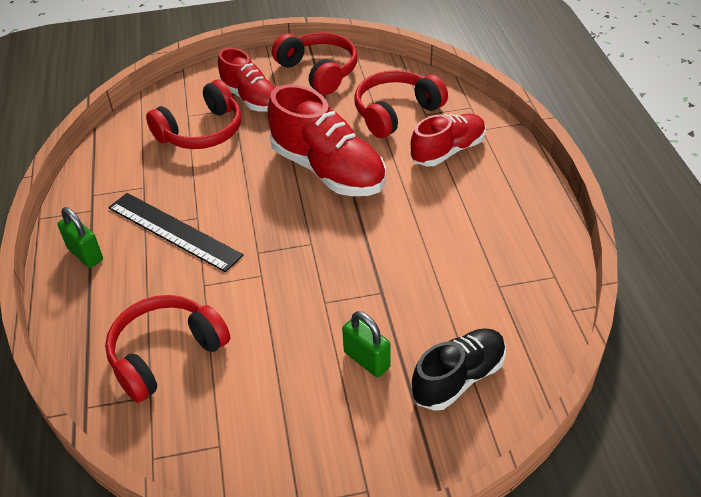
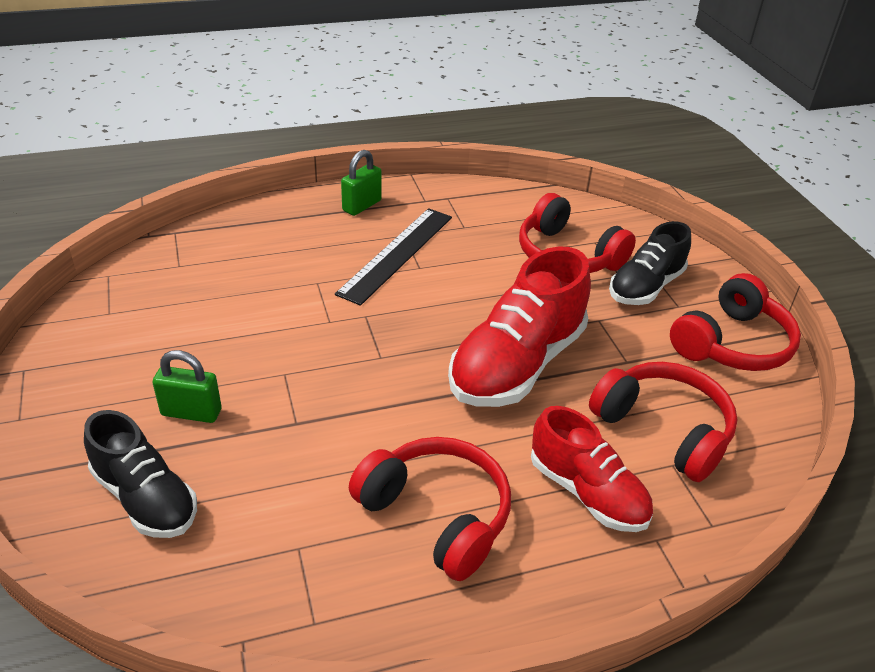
camera: 80 degrees right, 5 degrees down
red headphones [105,295,230,403] -> red headphones moved to [349,437,511,581]
red shoe [218,48,275,112] -> black shoe [609,221,691,305]
green padlock [342,311,390,377] -> green padlock turned 60 degrees clockwise [152,350,222,423]

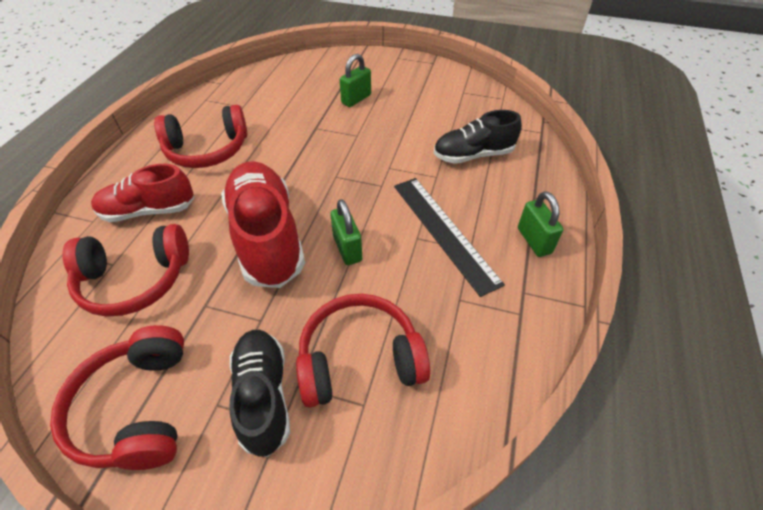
camera: 125 degrees right, 10 degrees up
black shoe [84,410,197,538] -> black shoe moved to [434,110,522,164]
none -> green padlock [330,199,362,265]

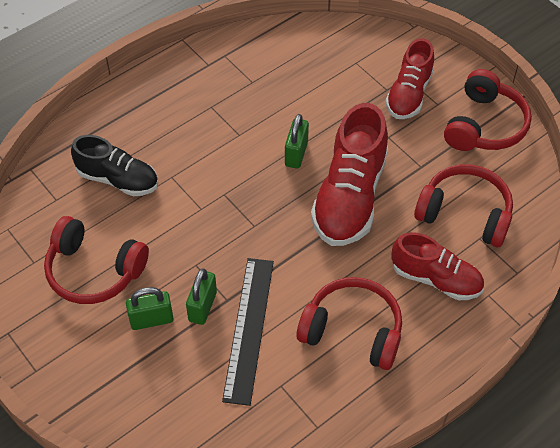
camera: 145 degrees left, 5 degrees up
black shoe [229,330,290,457] -> red shoe [385,38,434,119]
red headphones [296,294,430,408] -> red headphones moved to [44,216,149,304]
black ruler [394,178,505,297] -> black ruler moved to [222,258,274,406]
green padlock [518,191,563,257] -> green padlock moved to [186,268,217,325]

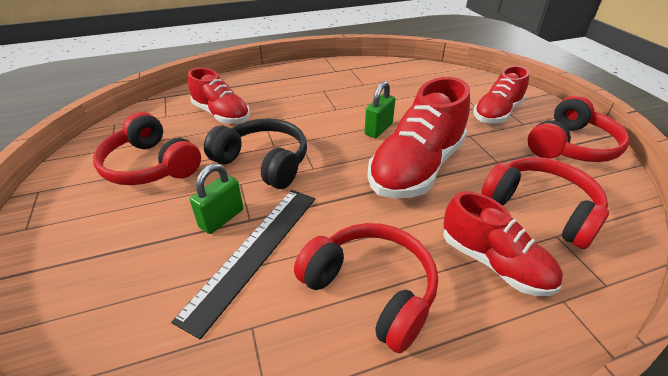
camera: 20 degrees right, 15 degrees down
black shoe [71,135,158,196] -> red shoe [188,68,250,124]
green padlock [126,287,174,330] -> none
none -> black headphones [204,118,307,189]

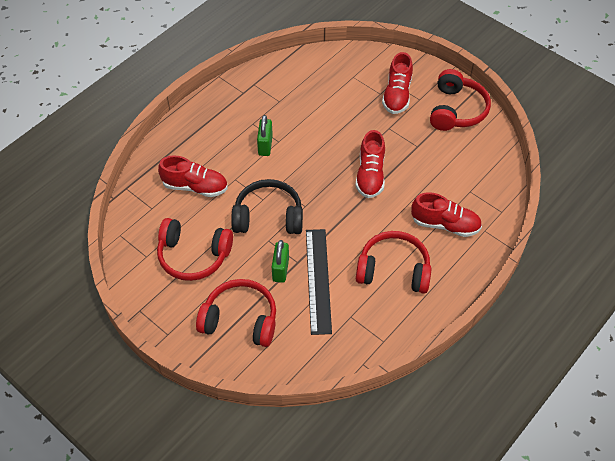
camera: 30 degrees left, 15 degrees up
green padlock [364,81,395,138] -> green padlock moved to [257,115,273,156]
red shoe [367,77,470,198] -> red shoe [355,130,385,198], size x0.64
red headphones [481,157,609,249] -> red headphones moved to [196,279,276,347]

